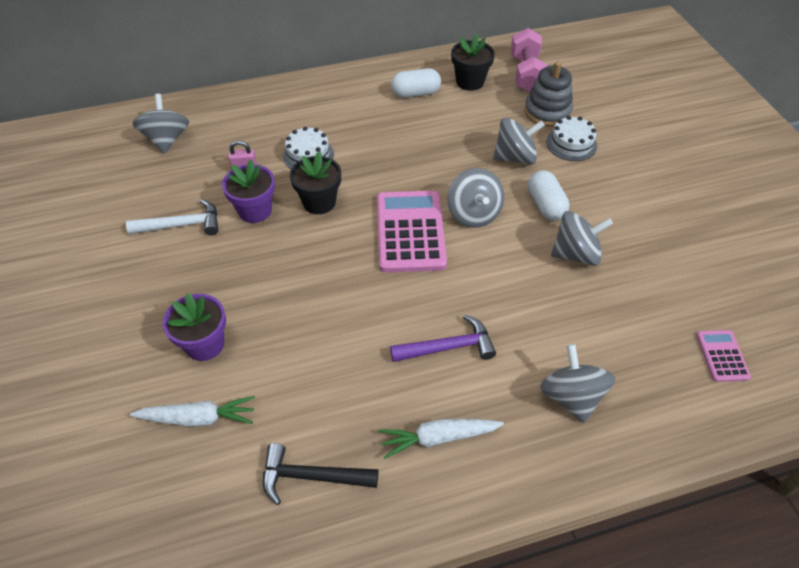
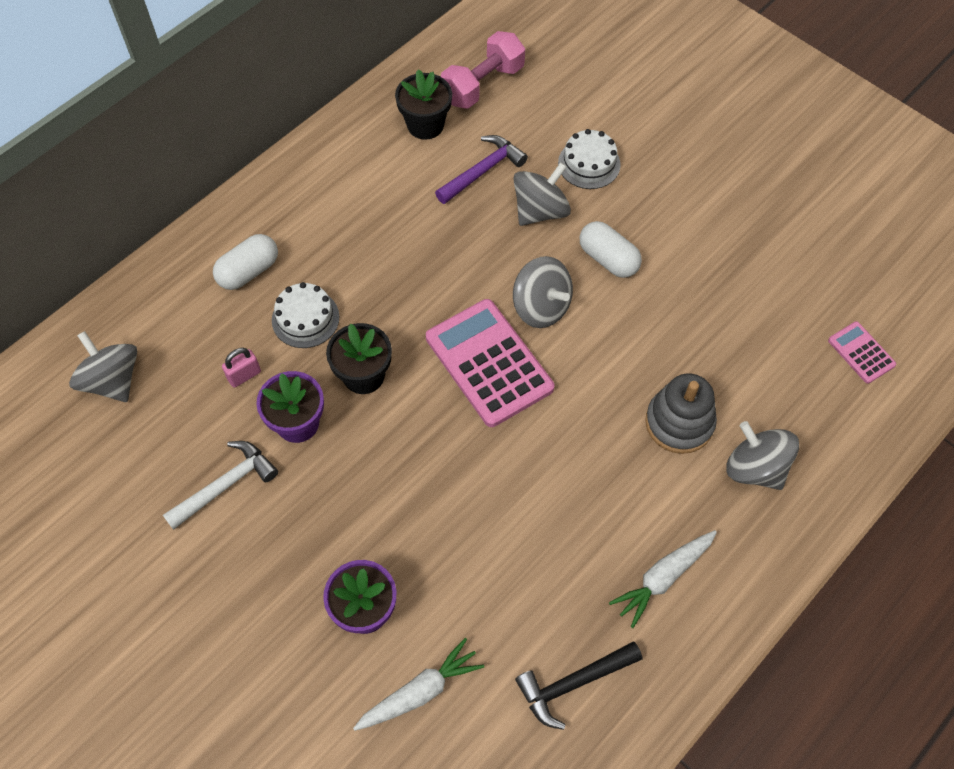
camera: 30 degrees left, 10 degrees up
purple hammer [390,315,496,362] -> purple hammer moved to [435,135,528,204]
white capsule [391,68,441,98] -> white capsule moved to [213,234,278,290]
pink dumbbell [511,28,547,92] -> pink dumbbell turned 75 degrees clockwise [441,31,525,109]
grey stacking toy [524,61,573,127] -> grey stacking toy moved to [645,374,717,454]
grey spinning top [551,211,613,266] -> none

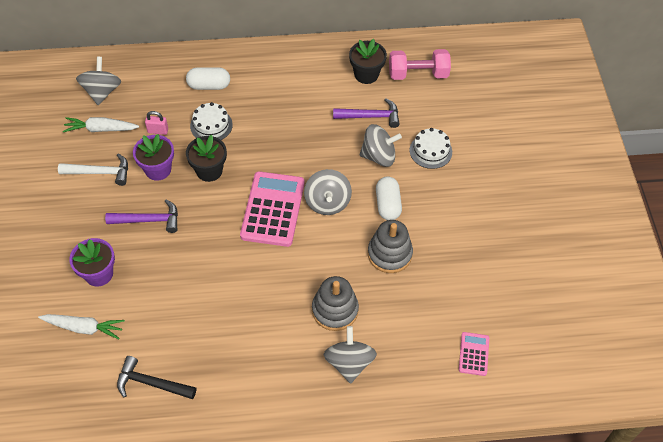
camera: 40 degrees right, 5 degrees down
white carrot [609,530,717,628] -> white carrot moved to [63,117,139,132]
none -> purple hammer [105,199,178,233]
none -> grey stacking toy [368,220,413,273]

